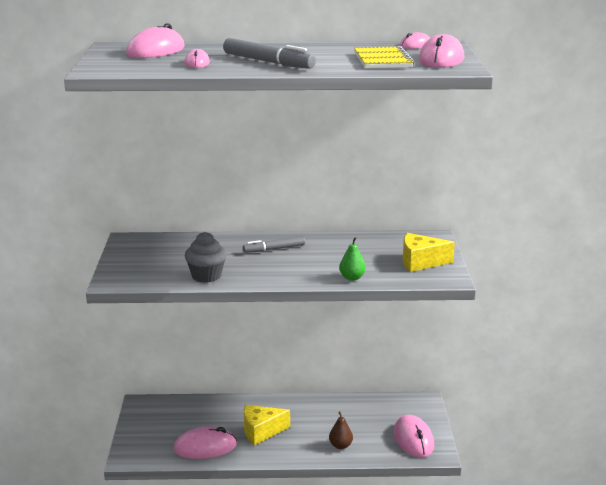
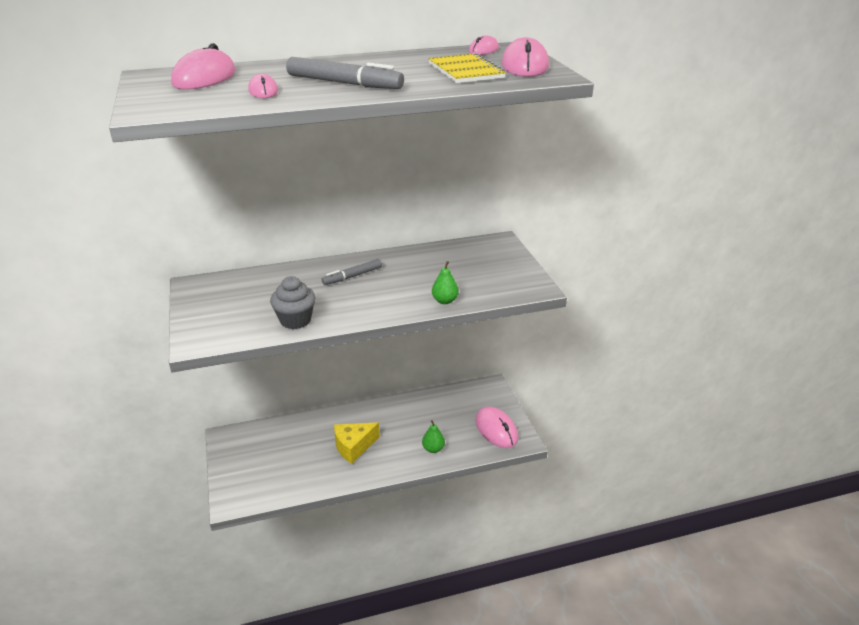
camera: 15 degrees left, 10 degrees up
pink mouse [173,427,237,459] -> none
brown pear [329,411,353,449] -> green pear [422,420,445,453]
yellow cheese [403,233,455,272] -> none

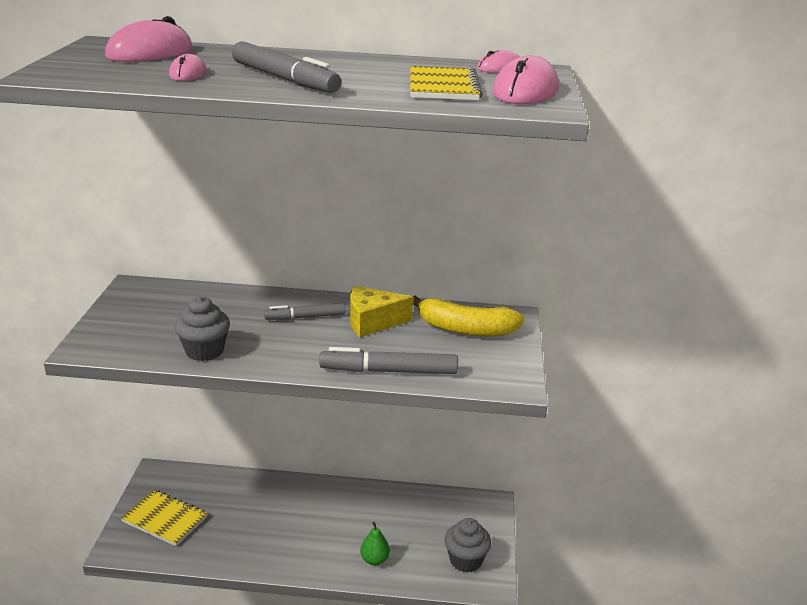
camera: 20 degrees right, 5 degrees down
yellow cheese [334,422,380,464] -> yellow cheese moved to [350,286,413,337]
green pear [432,261,459,304] -> grey marker [319,347,458,374]
pink mouse [475,407,518,448] -> grey cupcake [444,518,491,573]
none -> yellow notebook [121,490,208,546]
none -> yellow banana [412,296,524,336]

